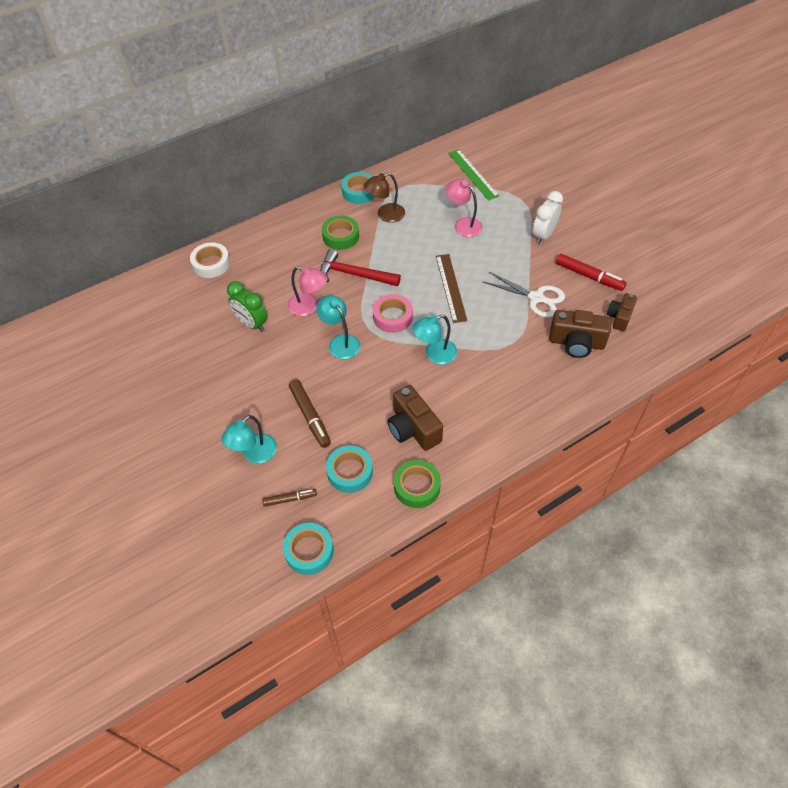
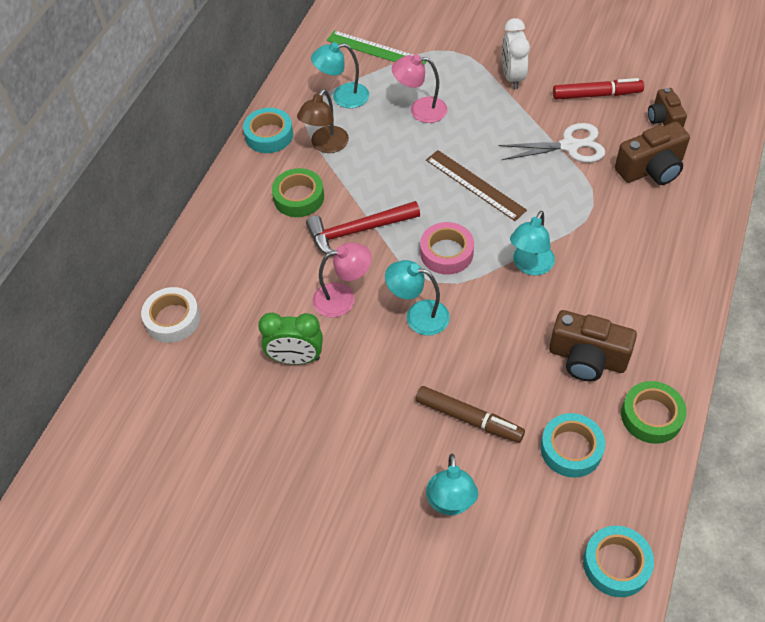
camera: 35 degrees left, 0 degrees up
brown marker [262,489,317,507] -> none
none -> turquoise lamp [311,42,369,108]

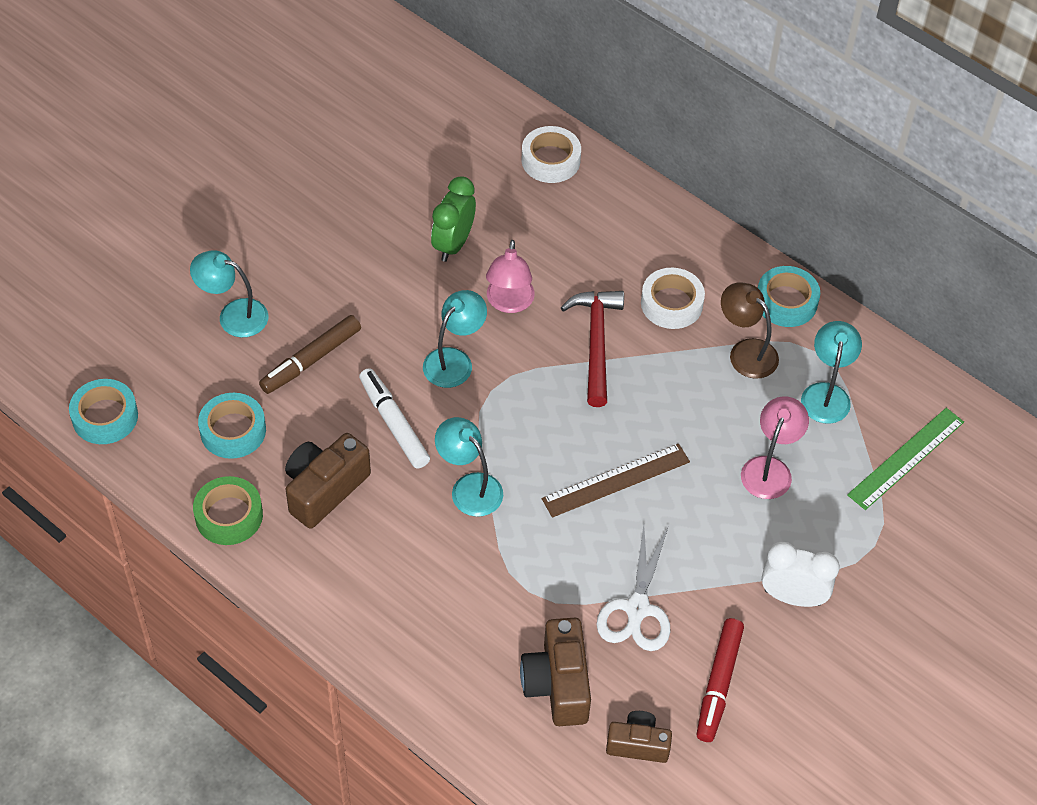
camera: 105 degrees right, 0 degrees up
green tape [272,168,324,217] -> white tape [641,268,705,329]
pink tape [420,222,474,275] -> none
none -> white marker [359,368,430,469]

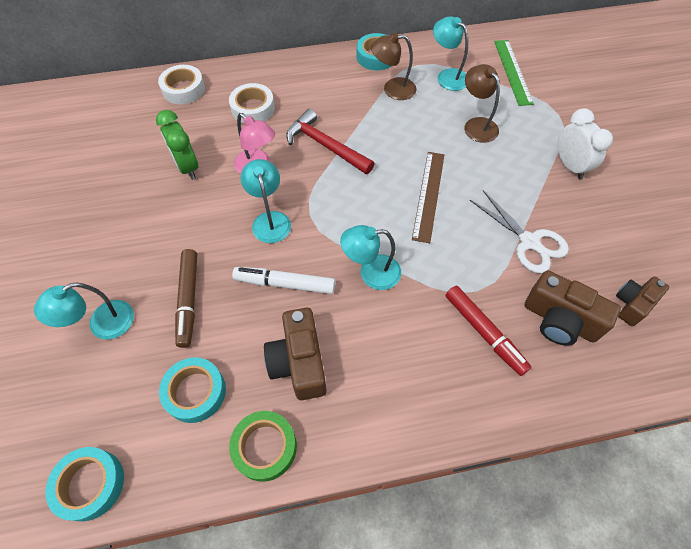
camera: 50 degrees left, 5 degrees up
white tape [641,268,705,329] -> white tape moved to [229,83,275,124]
red marker [697,618,744,742] -> red marker moved to [445,286,531,376]
pink lamp [741,396,809,499] -> brown lamp [464,64,500,143]
white clock [762,542,840,607] -> white clock turned 105 degrees clockwise [557,108,613,179]

